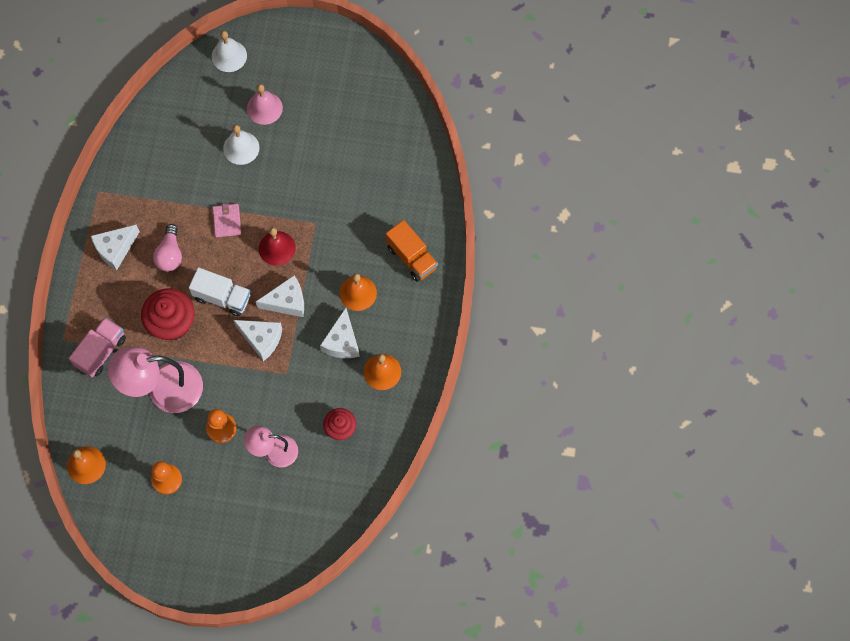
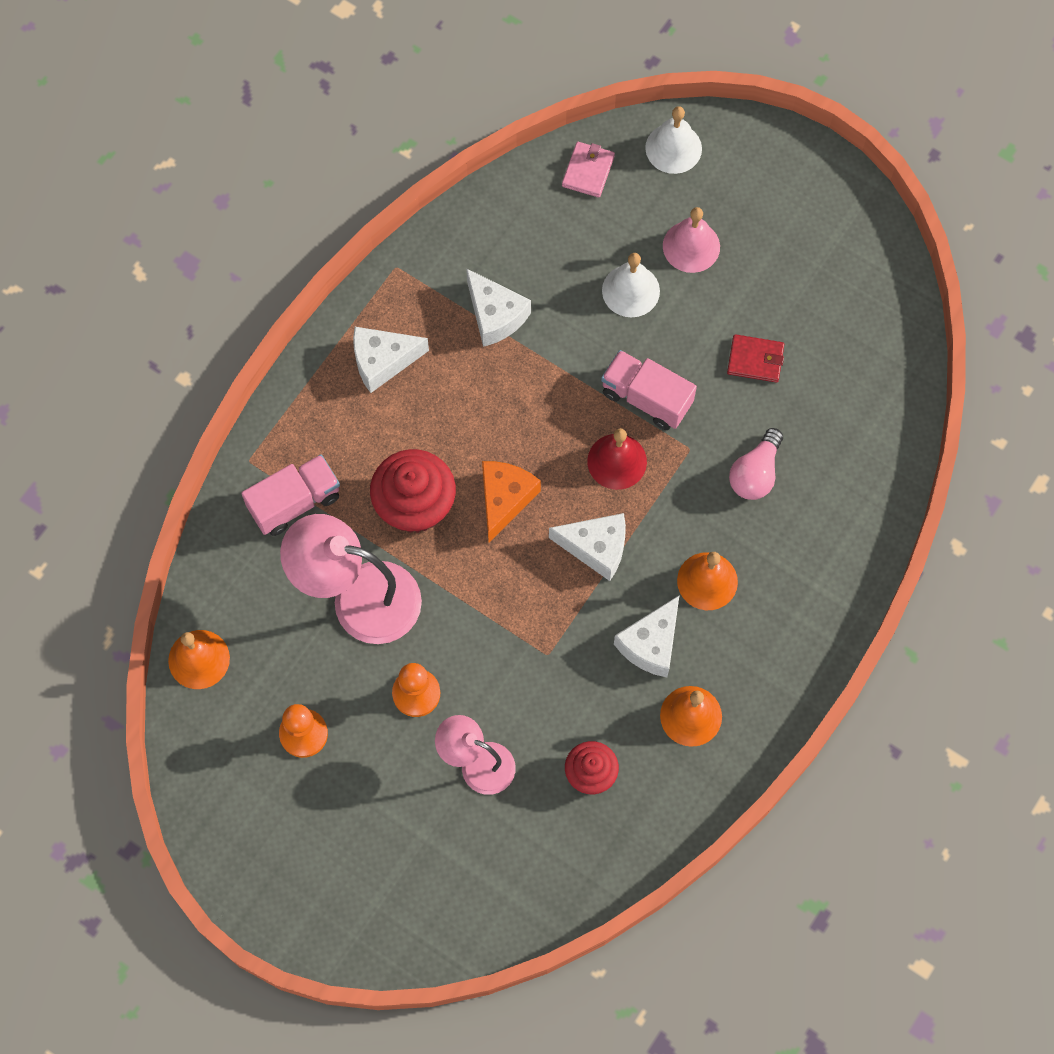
camera: 25 degrees right, 0 degrees up
pink light bulb [153,224,182,271] -> pink light bulb moved to [729,428,783,500]
white truck [189,267,251,316] -> orange cheese [482,461,541,543]
pink wallet [212,203,241,238] -> pink wallet moved to [562,142,615,198]
white cheese [233,320,282,362] -> white cheese moved to [466,268,531,347]
orange truck [386,220,438,282] -> none
none -> pink truck [601,350,697,430]
none -> red wallet [727,334,784,383]

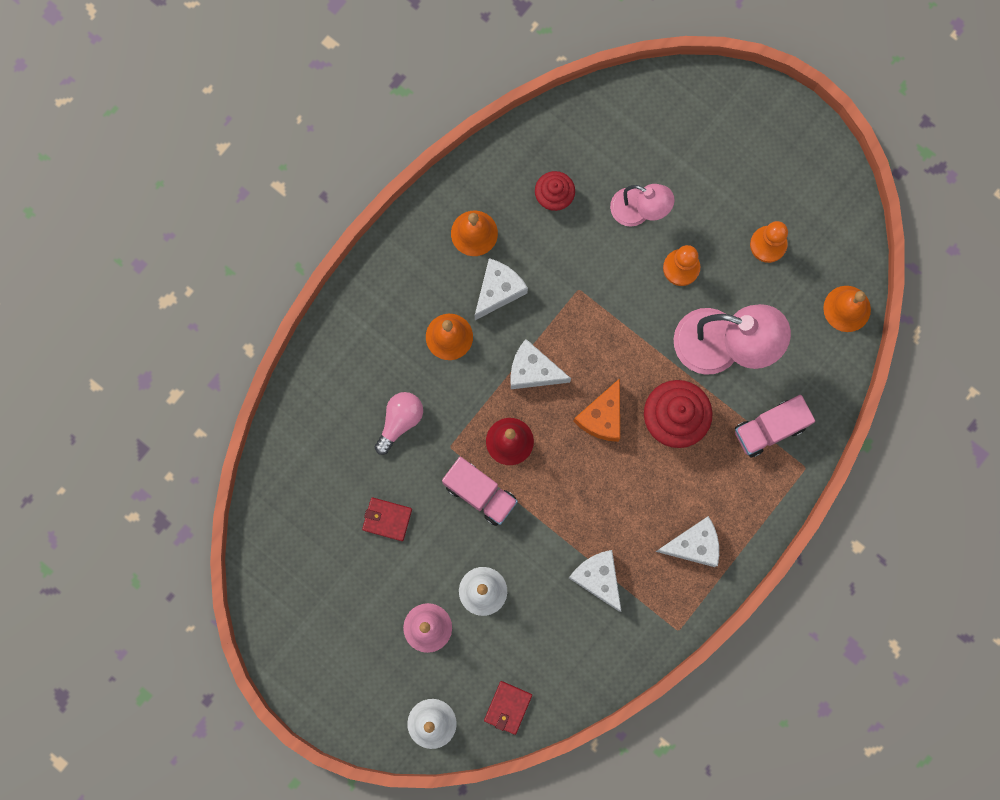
camera: 175 degrees left, 10 degrees up
pink wallet [562,142,615,198] -> red wallet [484,681,532,735]

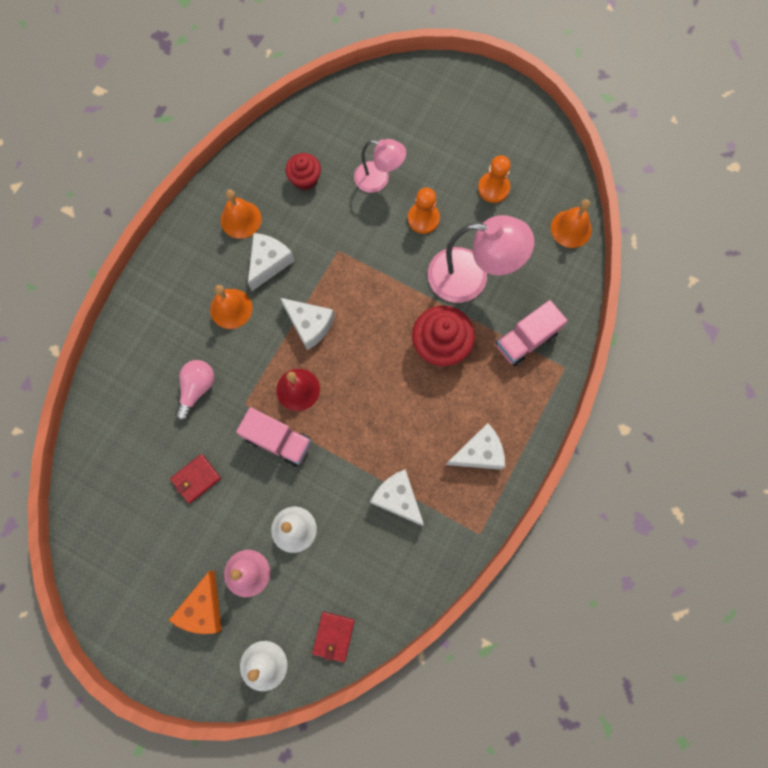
camera: 10 degrees left, 5 degrees down
red wallet [362,497,412,541] -> red wallet turned 45 degrees counterclockwise [170,454,221,503]
white cheese [510,339,571,389] -> white cheese turned 150 degrees counterclockwise [280,298,335,350]
orange cheese [573,378,620,442] -> orange cheese moved to [169,571,222,634]

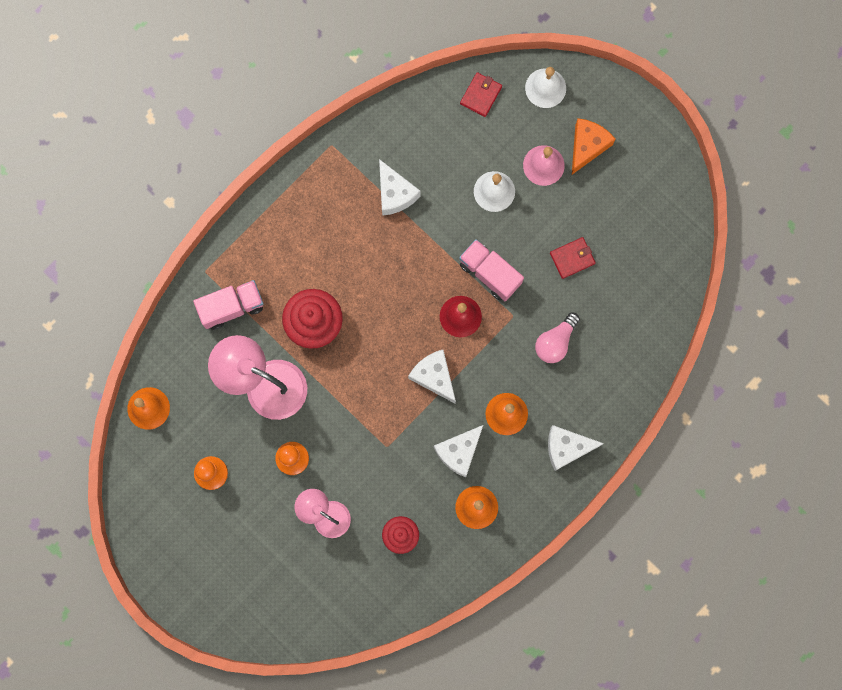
camera: 165 degrees left, 5 degrees up
white cheese [446,423,505,470] -> white cheese moved to [548,425,604,471]

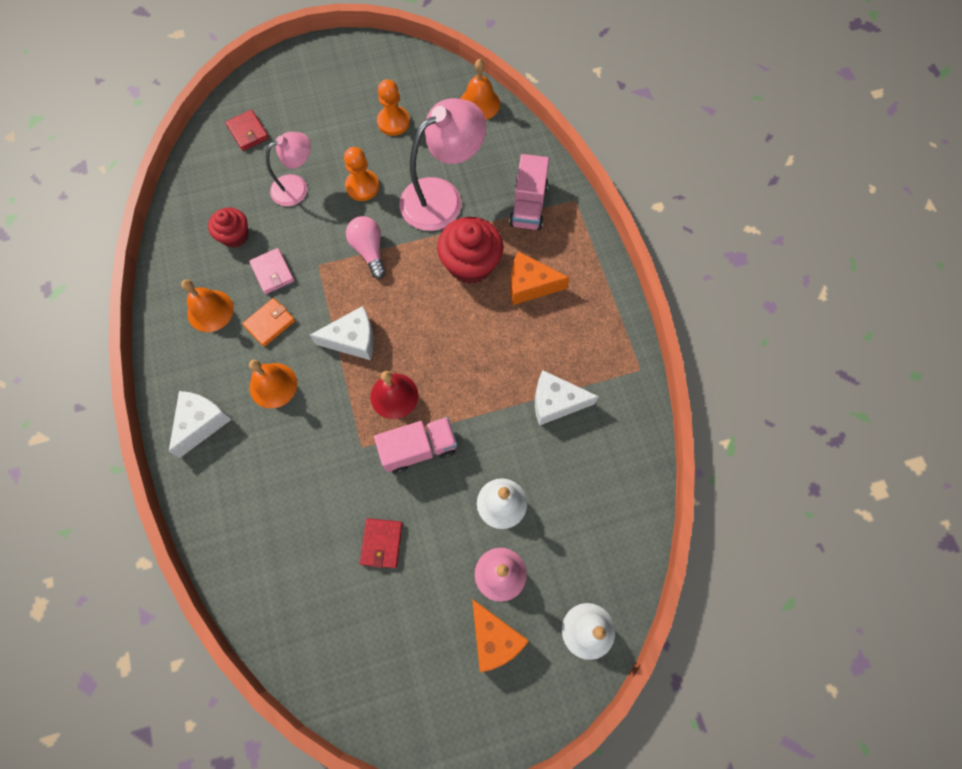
camera: 120 degrees right, 10 degrees down
white cheese [433,425,483,477] -> orange wallet [242,298,295,347]
red wallet [460,72,502,117] -> red wallet moved to [225,110,269,151]
pink light bulb [535,312,580,363] -> pink light bulb moved to [346,216,386,279]
none -> pink wallet [249,248,294,294]
none -> orange cheese [510,251,570,305]

